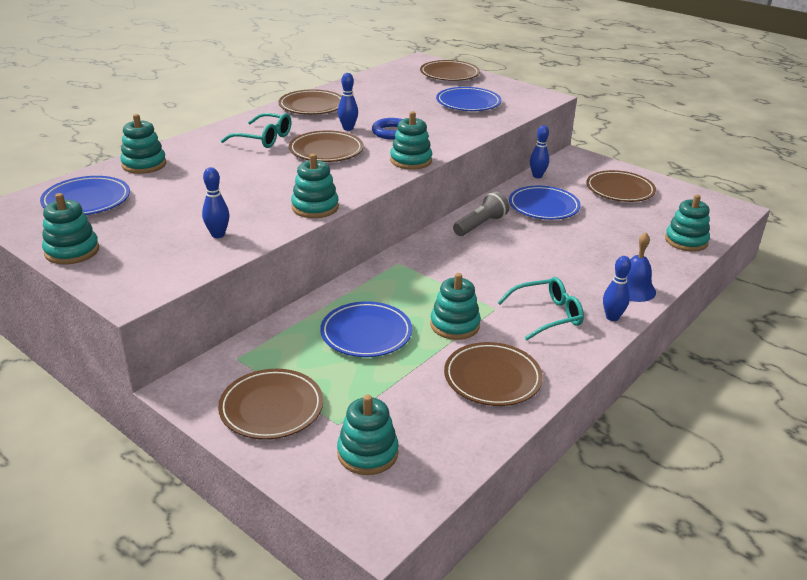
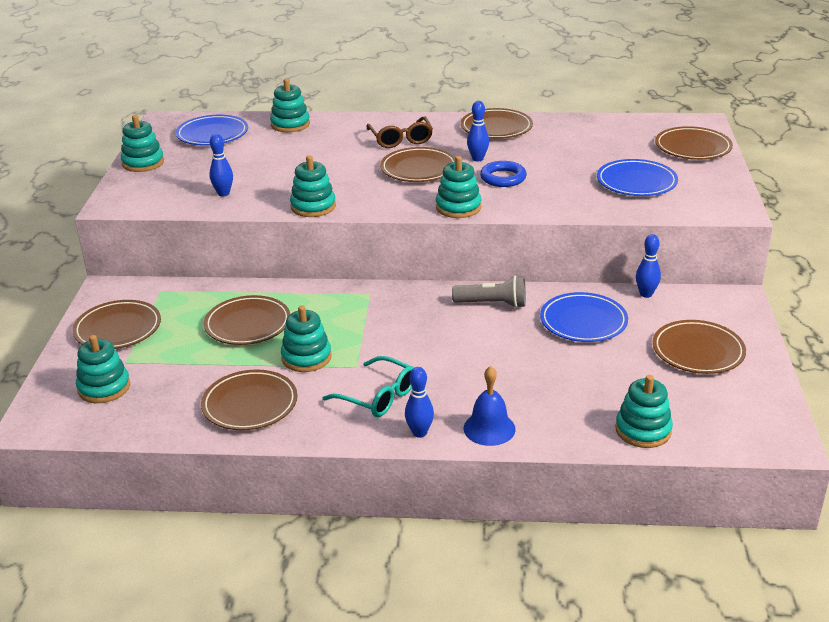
camera: 55 degrees right, 0 degrees up
turquoise glasses [221,113,292,148] -> brown glasses [367,117,433,148]
blue plate [320,301,412,357] -> brown plate [204,295,290,345]

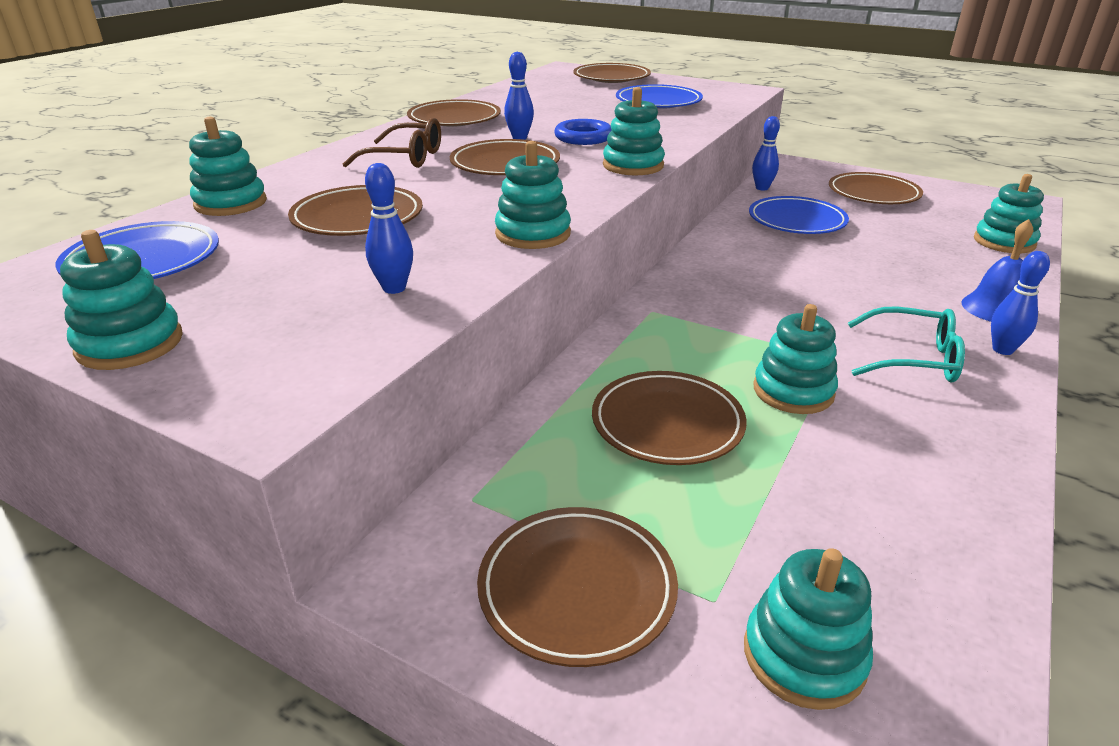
camera: 65 degrees left, 0 degrees up
brown plate [201,369,297,430] -> brown plate moved to [288,185,423,236]
turquoise glasses [323,356,414,417] -> turquoise glasses turned 45 degrees clockwise [848,307,965,382]
grey flashlight [452,275,526,308] -> none

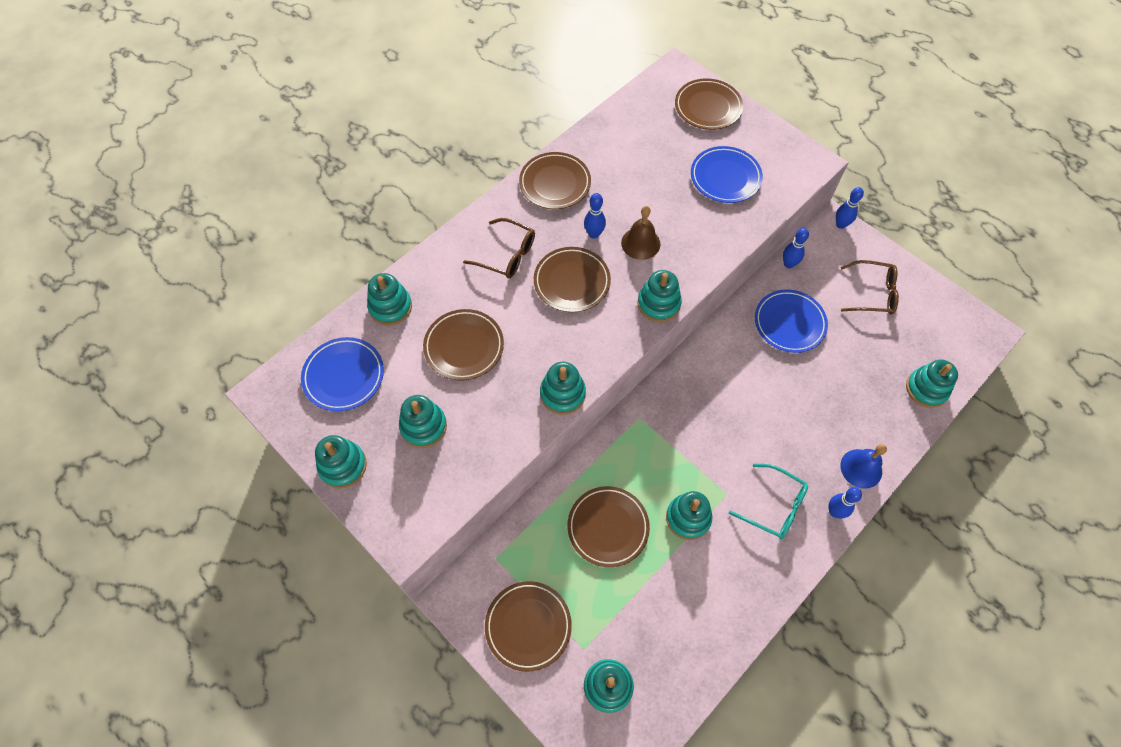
camera: 15 degrees right, 30 degrees up
blue bowling pin [365,163,413,294] -> blue bowling pin moved to [836,187,864,229]
blue ring [554,119,612,145] -> brown bell [621,206,661,260]
brown plate [829,172,923,204] -> brown glasses [841,260,899,314]
none -> turquoise stacking toy [399,395,447,448]

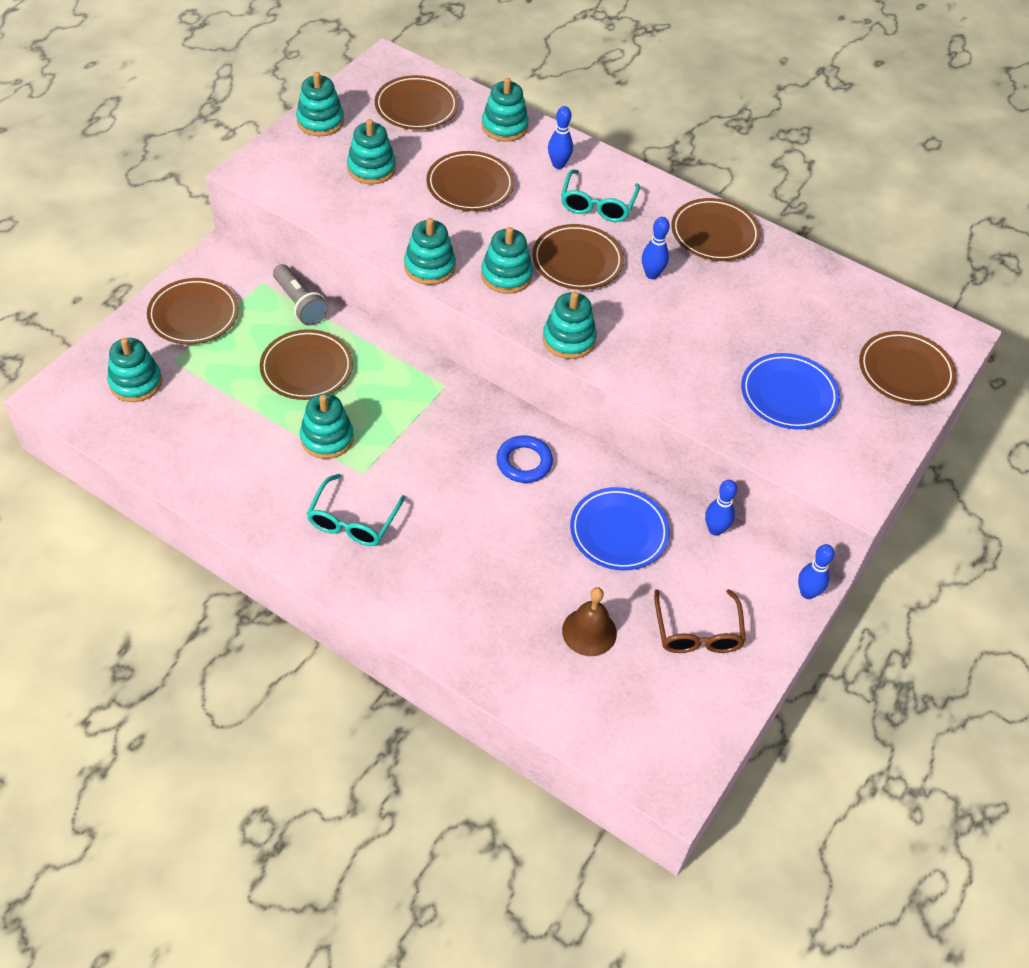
camera: 75 degrees right, 10 degrees down
blue plate [301,337,384,411] -> brown plate [375,75,459,130]
brown glasses [463,218,535,279] -> turquoise glasses [561,169,640,222]
brown bell [621,206,661,260] -> brown bell moved to [562,587,617,656]
blue bowling pin [828,487,862,519] -> blue bowling pin moved to [548,106,573,169]
blue bell [840,444,887,489] -> none
turquoise stacking toy [906,359,958,408] -> turquoise stacking toy moved to [481,227,533,294]
none -> grey flashlight [273,264,328,326]
none -> blue ring [496,435,553,483]

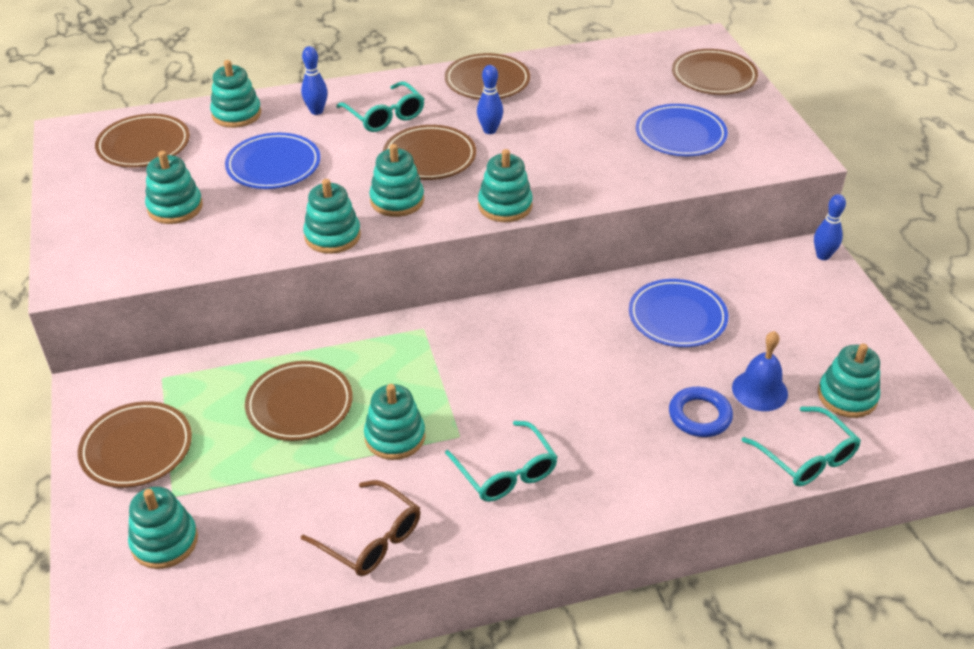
camera: 45 degrees left, 10 degrees down
grey flashlight [273,264,328,326] -> none
turquoise stacking toy [296,72,344,136] -> turquoise stacking toy moved to [818,344,880,418]
brown plate [426,151,514,211] -> blue plate [225,133,320,189]
blue ring [496,435,553,483] -> blue ring moved to [669,387,733,437]
brown bell [562,587,617,656] -> blue bell [732,331,788,411]
brown glasses [654,589,746,653] -> brown glasses moved to [301,480,420,576]
blue bowling pin [705,480,737,536] -> none
none -> turquoise glasses [741,406,861,486]

